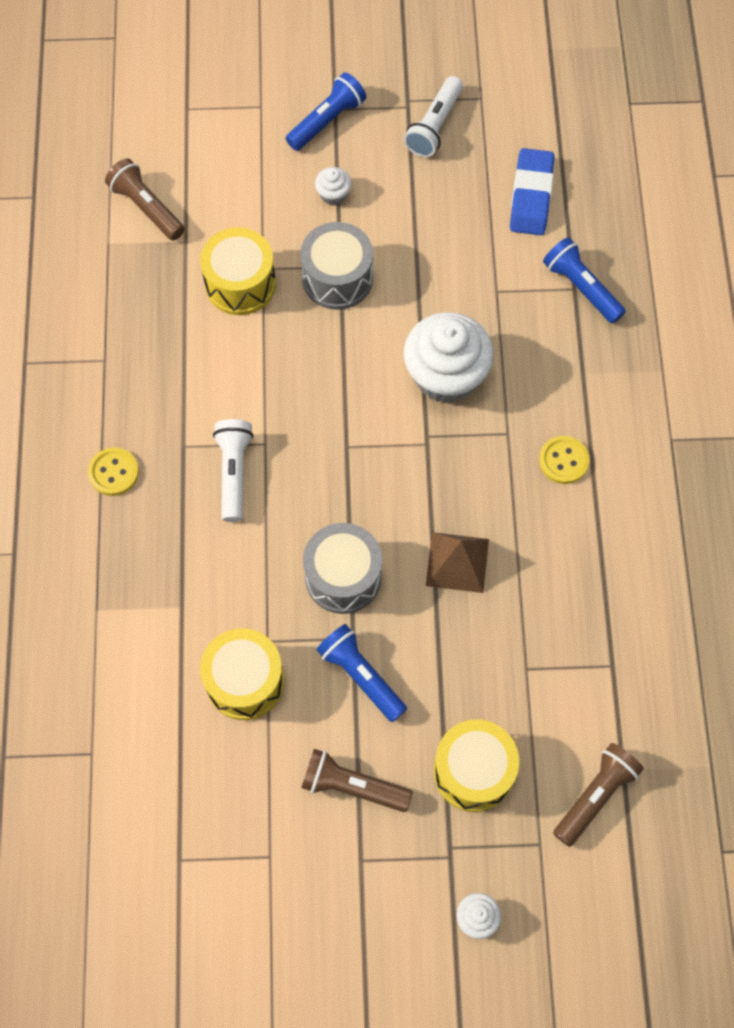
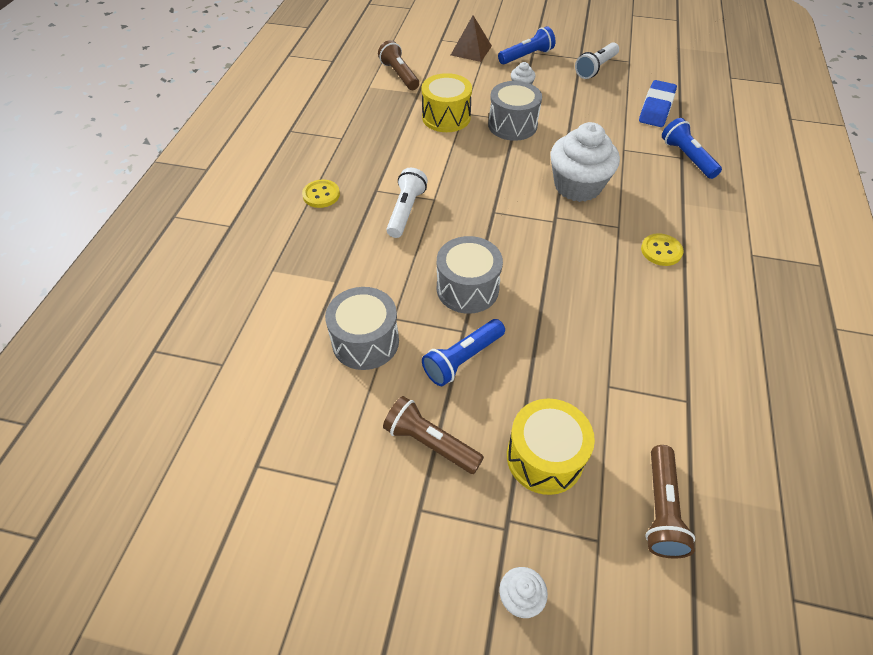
camera: 15 degrees right, 15 degrees down
yellow drum [200,628,284,720] -> grey drum [325,287,399,370]
blue flashlight [316,624,407,722] -> blue flashlight turned 105 degrees counterclockwise [422,319,505,386]
brown pyramid [426,532,489,593] -> brown pyramid moved to [451,15,492,62]
brown flashlight [553,743,644,847] -> brown flashlight turned 135 degrees clockwise [645,445,695,559]

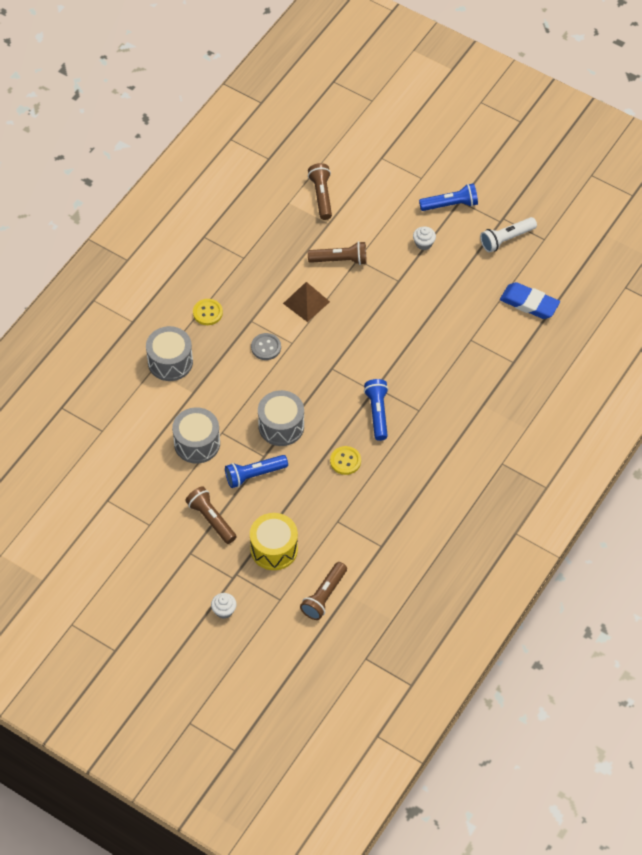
camera: 20 degrees right, 5 degrees up
white flashlight [386,168,428,238] -> grey button [251,333,281,360]
yellow drum [421,73,472,132] -> brown flashlight [308,241,366,265]
brown pyramid [451,15,492,62] -> brown pyramid moved to [283,282,330,322]
grey drum [488,81,542,141] -> grey drum moved to [146,326,193,381]
white cupcake [550,122,620,202] -> none
blue eraser [639,80,677,127] -> blue eraser turned 75 degrees clockwise [500,282,560,319]
yellow button [641,233,684,266] -> yellow button moved to [330,446,361,475]
blue flashlight [662,118,722,179] -> blue flashlight moved to [364,379,388,441]

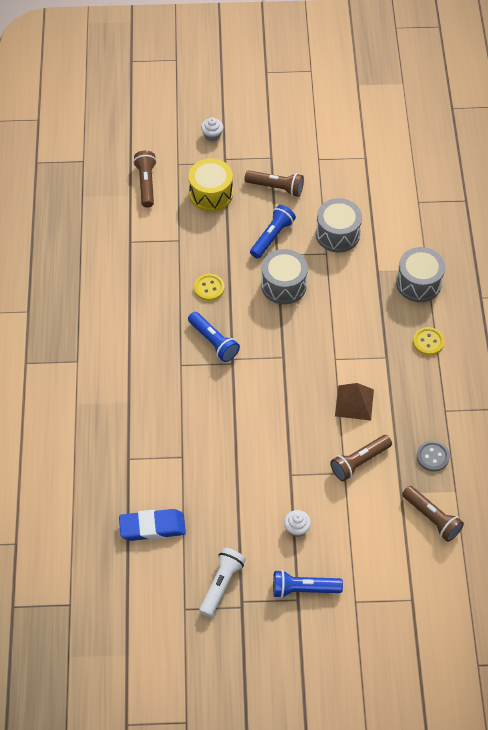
camera: 145 degrees right, 0 degrees up
grey button [251,333,281,360] -> grey button moved to [417,441,450,472]
blue flashlight [419,183,478,211] -> blue flashlight turned 45 degrees clockwise [273,570,343,598]

